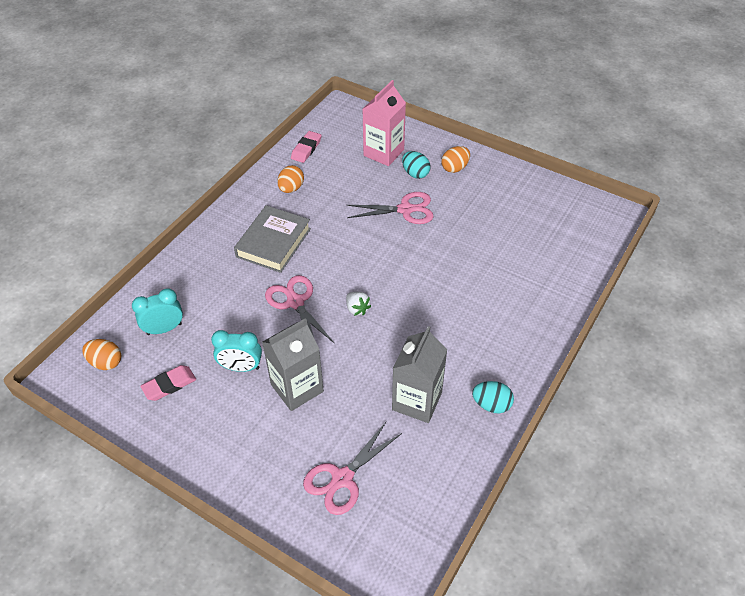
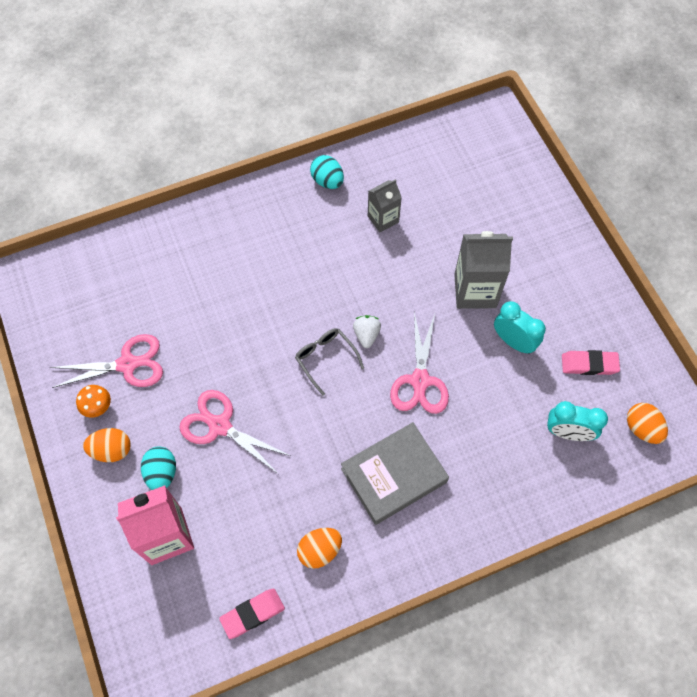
camera: 145 degrees left, 15 degrees up
pink scissors [303,422,402,515] -> pink scissors moved to [50,334,163,388]
grey carton [392,326,448,423] -> grey carton [368,179,402,232], size x0.61
none -> orange mushroom [76,385,111,418]
none -> grey glasses [295,328,364,396]

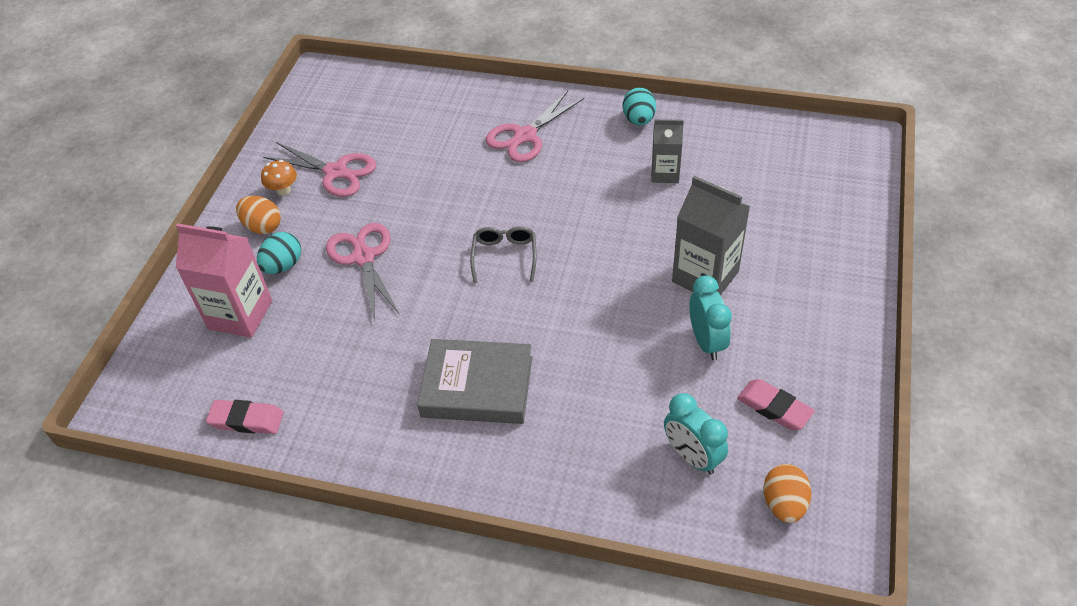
camera: 40 degrees right, 15 degrees down
orange egg [297,528,342,569] -> none
white strawberry [353,315,381,348] -> none
pink scissors [390,312,449,414] -> pink scissors moved to [486,91,584,162]

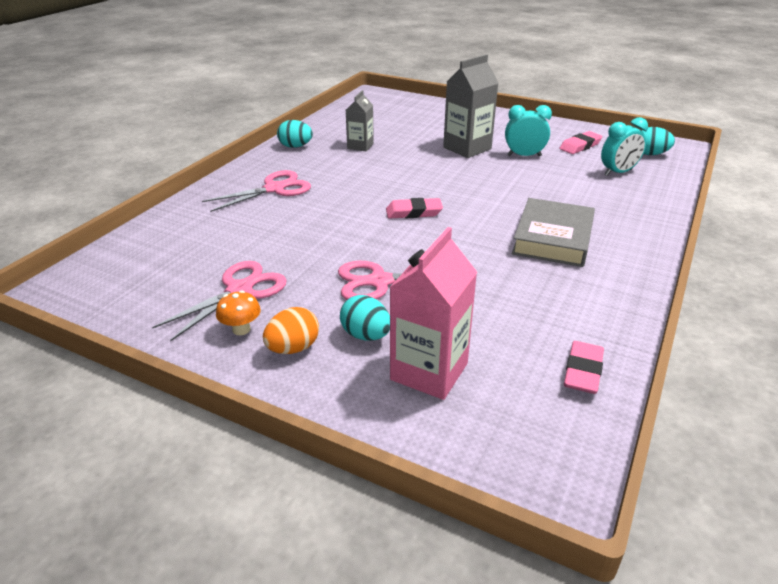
camera: 80 degrees left, 15 degrees down
grey glasses [470,226,537,283] -> pink eraser [386,198,443,218]
pink scissors [486,91,584,162] -> pink scissors turned 90 degrees counterclockwise [202,170,311,212]
orange egg [763,464,812,523] -> turquoise egg [641,127,675,155]

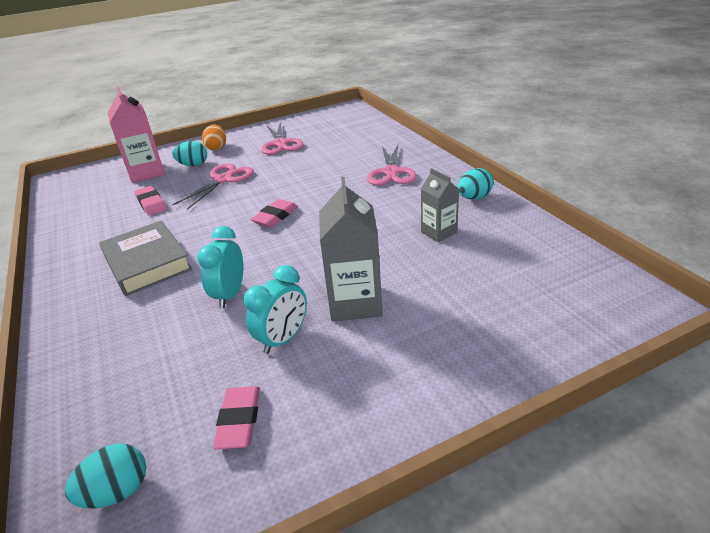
camera: 130 degrees right, 0 degrees up
orange mushroom [216,290,261,335] -> none
pink eraser [564,341,604,394] -> pink eraser moved to [134,186,166,216]
turquoise clock [601,117,648,176] -> turquoise clock moved to [197,226,243,308]

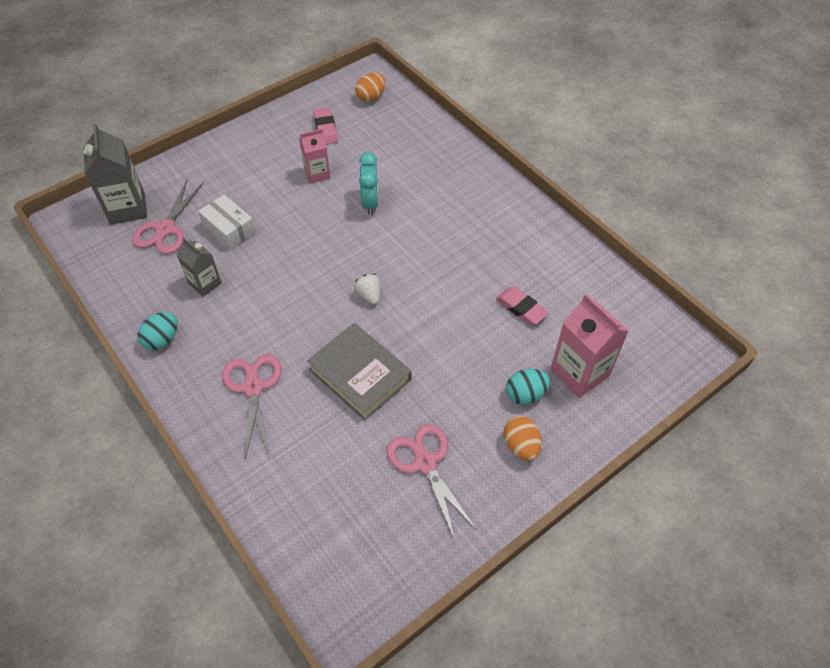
camera: 165 degrees right, 20 degrees up
turquoise egg [65,444,146,508] -> orange egg [355,73,385,102]
grey book [99,220,192,296] -> grey book moved to [307,323,412,421]
pink scissors [172,163,254,210] -> pink scissors moved to [132,180,204,254]
turquoise clock [244,265,307,354] -> pink carton [299,129,330,184]
pink eraser [251,199,298,227] -> white strawberry [354,273,381,305]
grey carton [319,177,383,321] -> grey carton moved to [83,123,147,225]
none -> white box [198,194,256,250]

